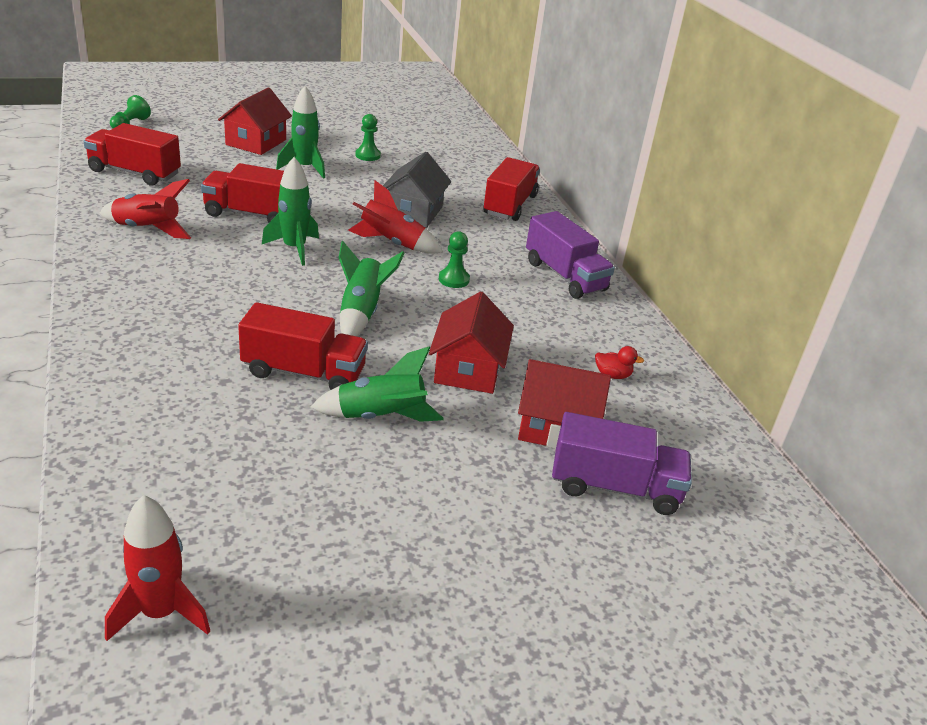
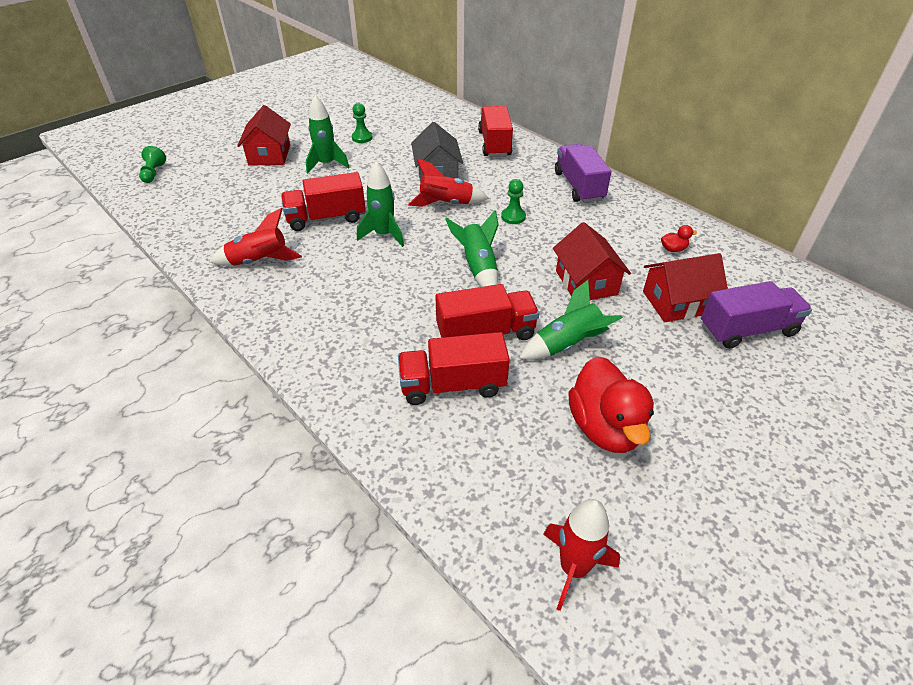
camera: 20 degrees left, 10 degrees up
red truck [83,123,181,185] -> red truck moved to [398,332,510,405]
purple truck [526,211,615,299] -> purple truck turned 135 degrees counterclockwise [555,144,611,203]
none -> red duck [568,356,654,453]

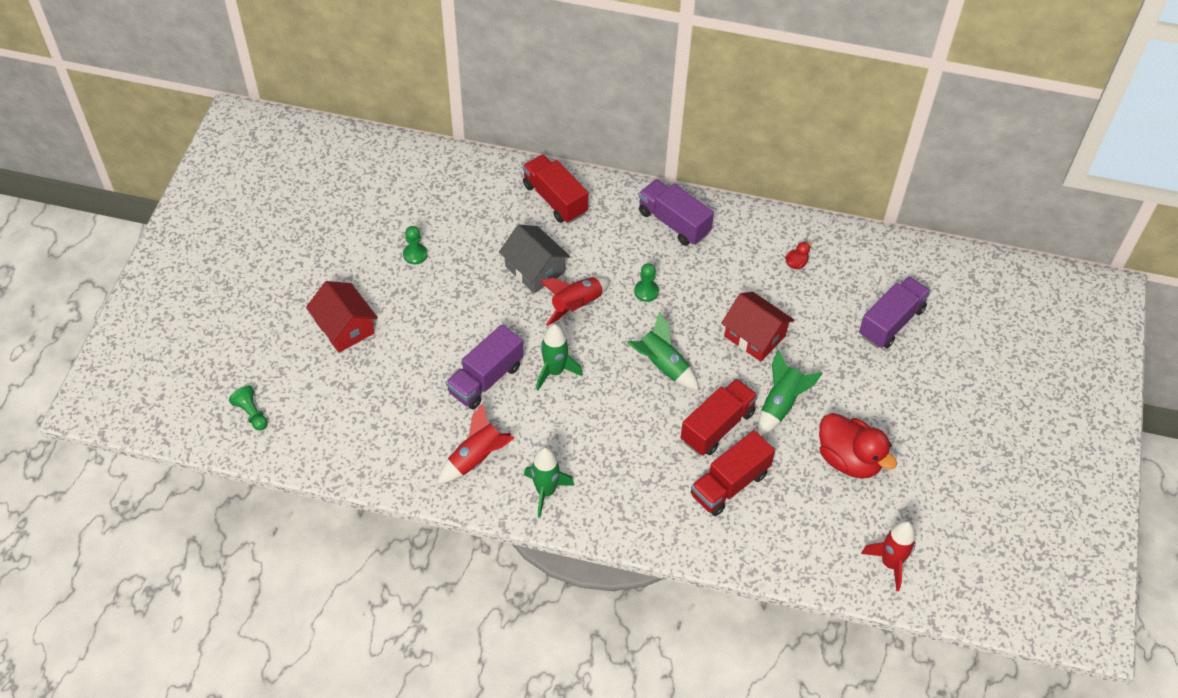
camera: 35 degrees left, 10 degrees up
red truck [281,172,366,231] -> purple truck [446,324,524,409]
green rocket [306,95,350,174] -> green rocket moved to [524,447,574,518]
red house [643,253,728,322] -> none

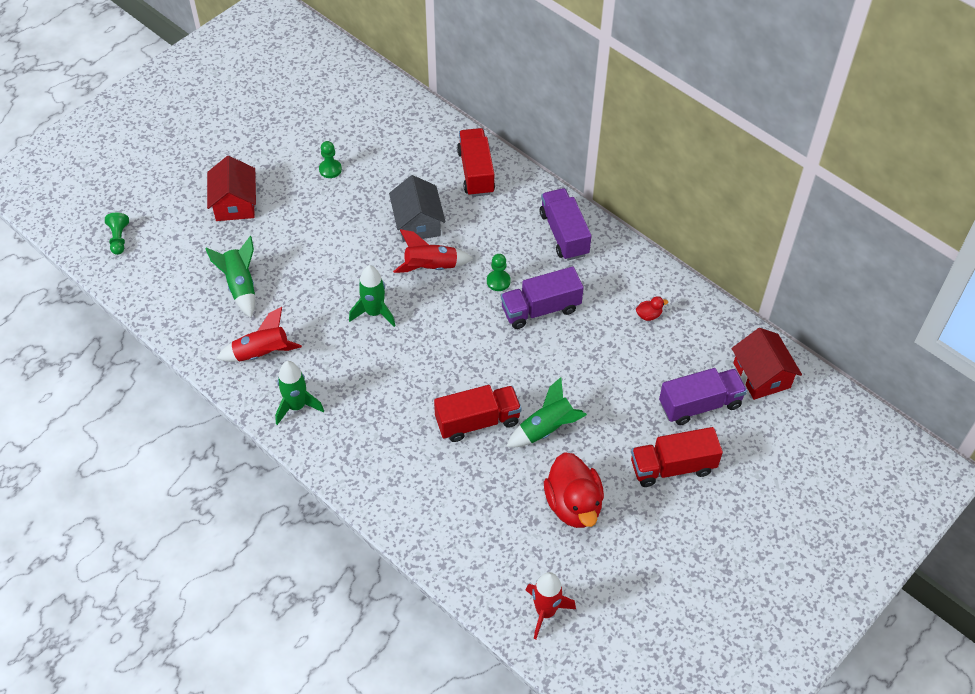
camera: 30 degrees right, 0 degrees up
purple truck [446,324,524,409] -> purple truck moved to [501,267,584,329]
green rocket [627,312,699,390] -> green rocket moved to [205,236,255,318]
red truck [691,430,775,516] -> red truck moved to [631,427,723,487]
red house [721,292,794,362] -> red house moved to [732,328,802,400]

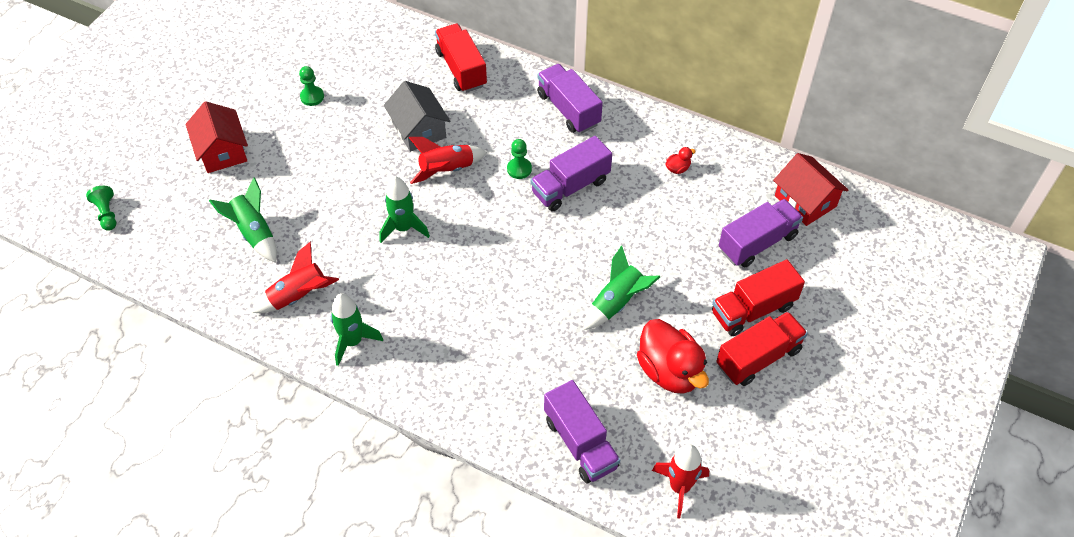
camera: 15 degrees left, 0 degrees up
red truck [434,385,521,442] -> red truck moved to [716,312,808,386]
none -> purple truck [544,380,620,483]

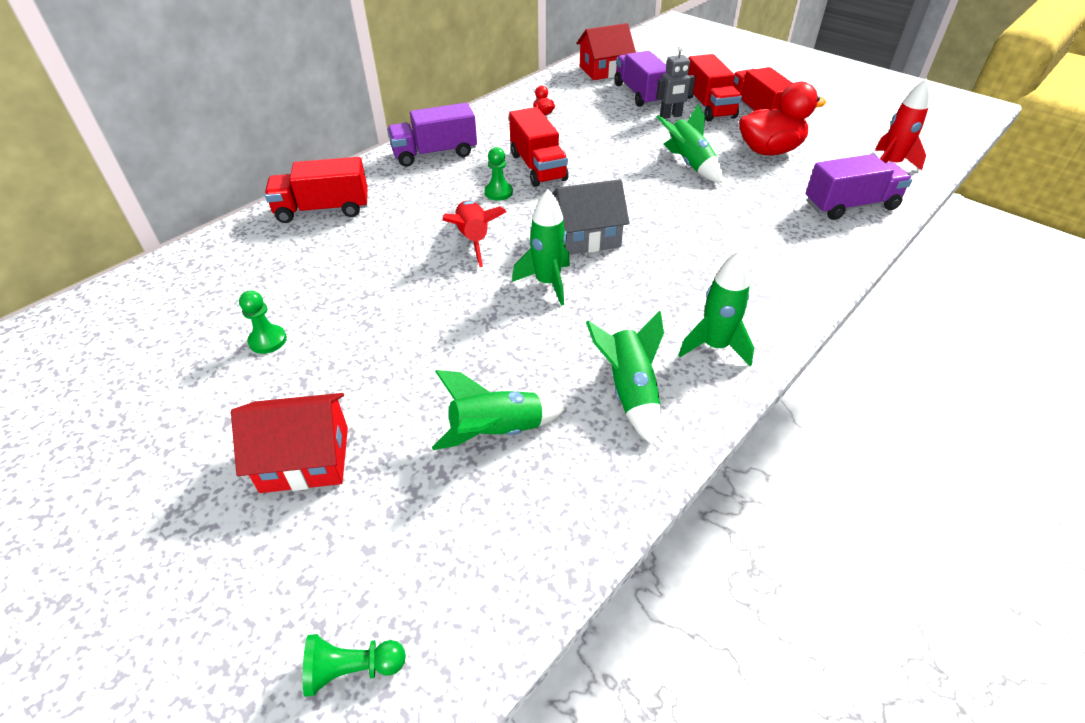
camera: 75 degrees left, 10 degrees down
red rocket [251,242,339,313] -> green rocket [586,310,664,445]
grey house [384,81,450,152] -> grey house moved to [552,179,629,255]
purple truck [530,136,612,211] -> red truck [509,107,568,187]
none -> grey robot [656,46,695,119]

